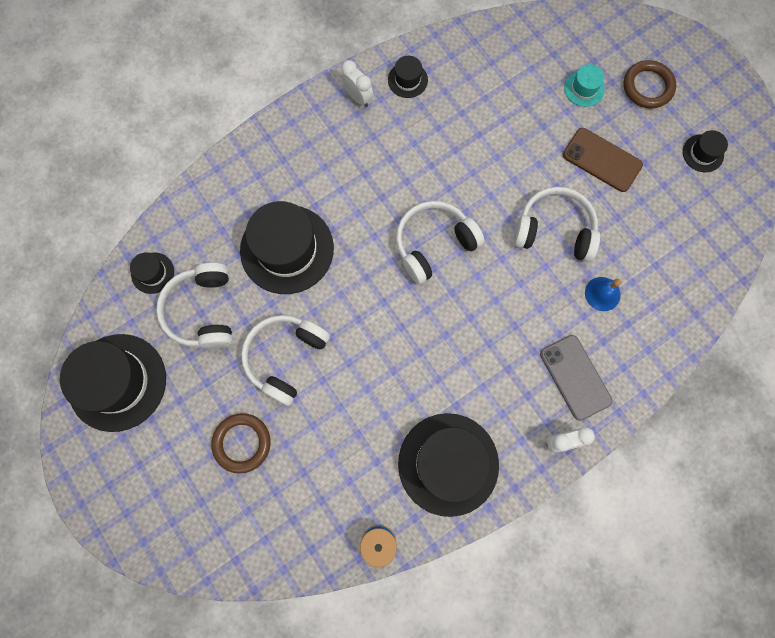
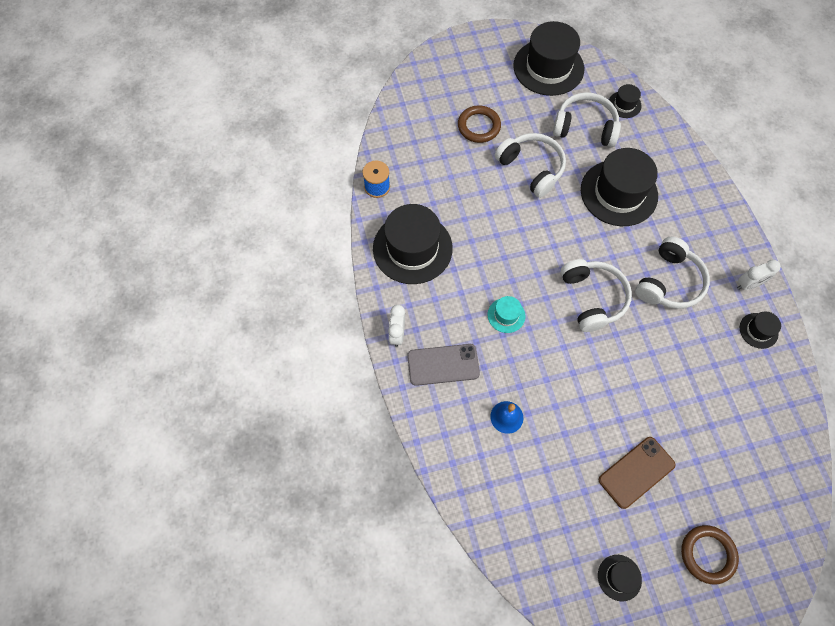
camera: 110 degrees right, 10 degrees down
white headphones [514,187,600,262] -> white headphones moved to [635,237,710,309]
turquoise hat [564,64,604,107] -> turquoise hat moved to [488,296,525,333]

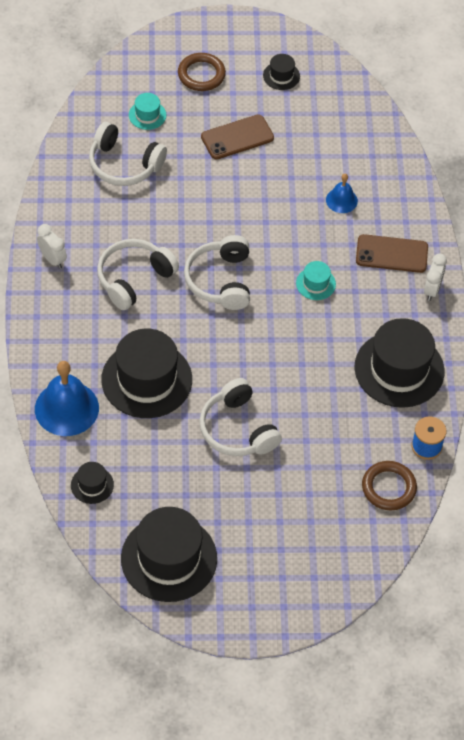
camera: 170 degrees left, 10 degrees down
grey phone [407,344,480,386] -> brown phone [356,234,428,273]
brown ring [458,105,501,143] -> brown ring moved to [362,461,417,510]
white headphones [553,92,621,147] -> white headphones moved to [89,122,167,186]
white clock [737,260,781,290] -> white clock turned 60 degrees clockwise [37,224,67,269]
black hat [740,311,781,349] -> none
none -> blue bell [35,361,99,436]
none -> turquoise hat [129,93,166,130]

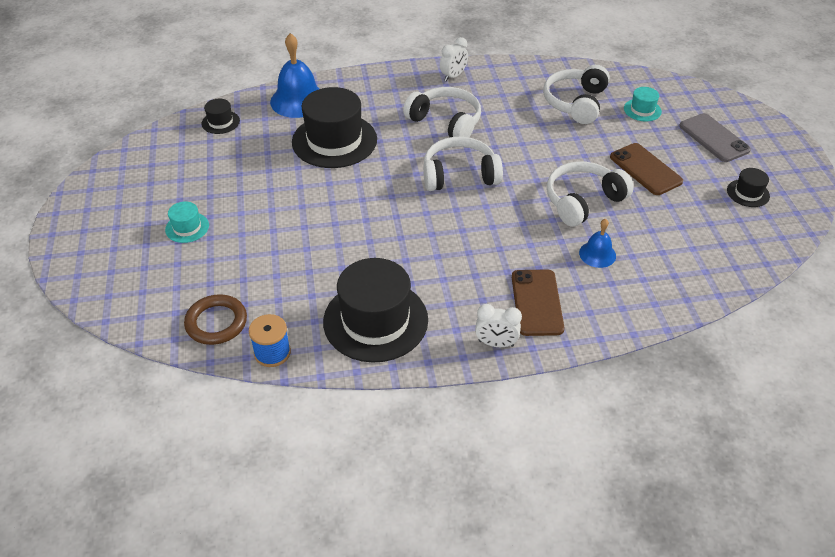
camera: 85 degrees right, 10 degrees down
black hat [121,507,217,602] -> none
brown ring [178,53,226,91] -> grey phone [679,113,751,162]
white headphones [199,378,282,456] -> white headphones moved to [547,161,634,227]
turquoise hat [296,261,336,300] -> turquoise hat moved to [165,201,209,243]

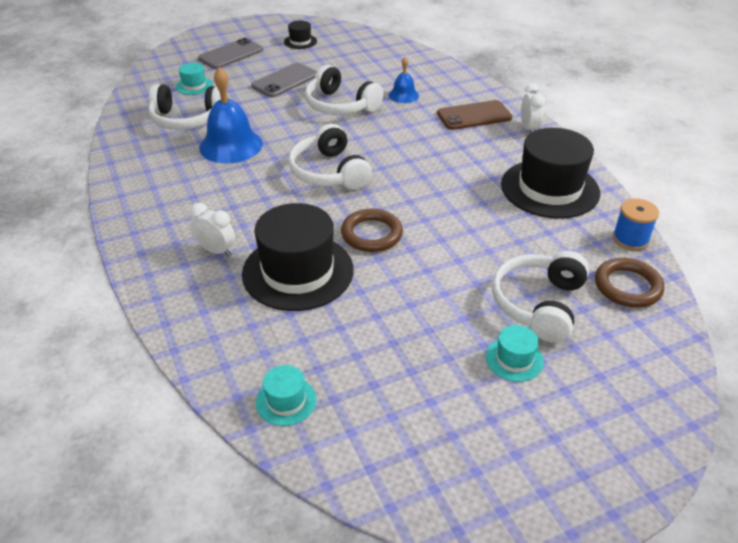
camera: 105 degrees left, 5 degrees down
black hat [202,99,240,134] -> turquoise hat [256,365,317,426]
blue bell [270,33,320,118] -> blue bell moved to [199,67,263,163]
white headphones [403,87,481,137] -> white headphones moved to [492,251,589,343]
white clock [440,37,468,81] -> white clock moved to [190,203,235,257]
brown phone [610,143,683,195] -> grey phone [251,63,317,97]
none -> brown ring [341,209,403,252]

